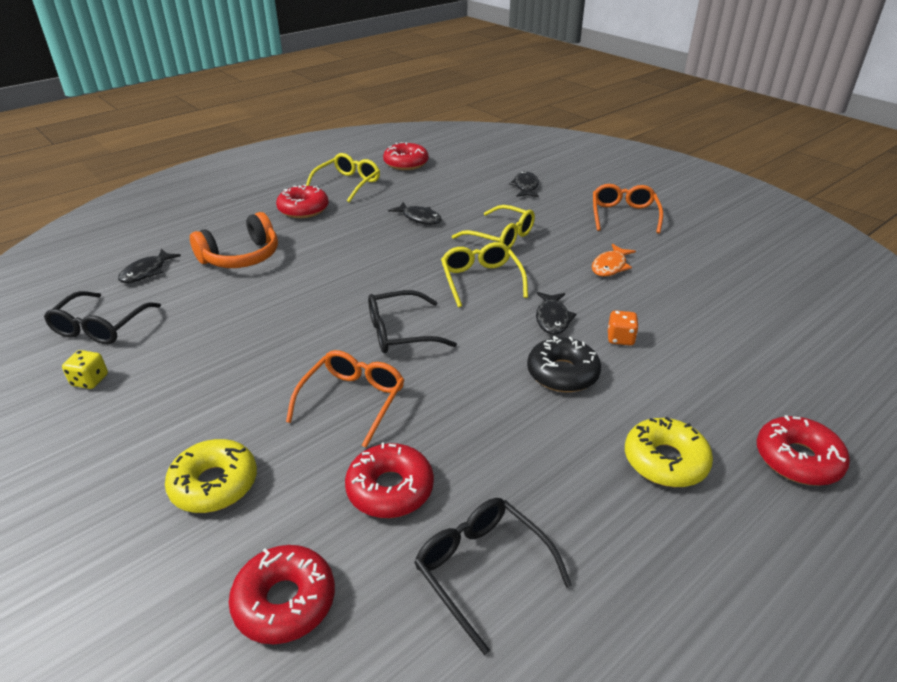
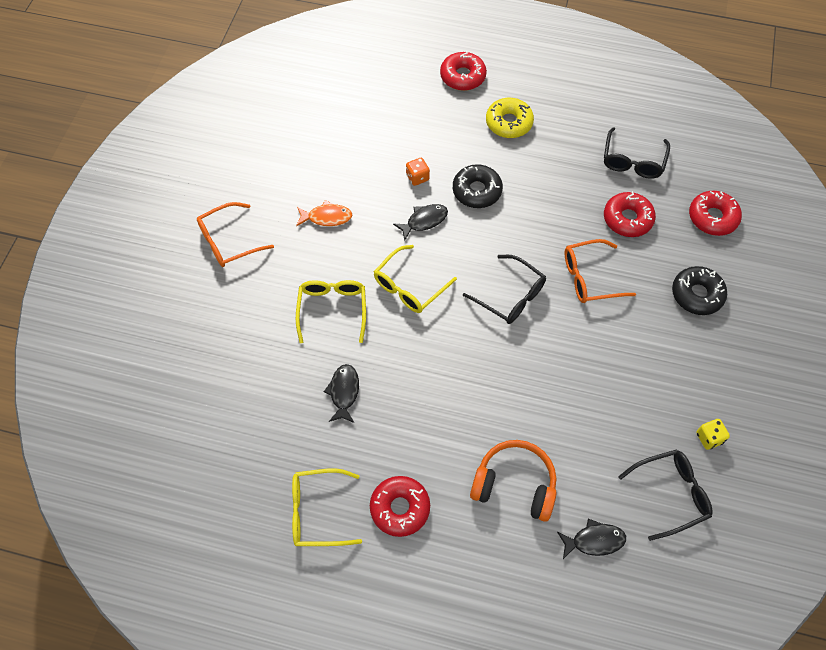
camera: 125 degrees left, 25 degrees up
yellow donut [165,439,257,513] -> black donut [672,266,727,315]
red donut [383,142,429,170] -> none
black fish [509,171,539,197] -> none

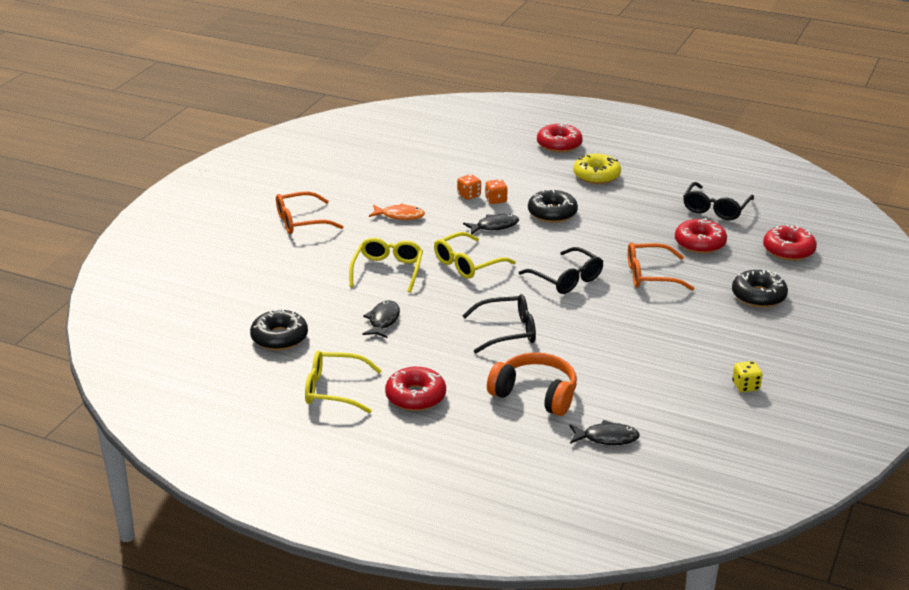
camera: 10 degrees right, 30 degrees down
black glasses [618,449,713,541] -> black glasses moved to [462,294,536,353]
none -> black donut [250,308,308,350]
none -> orange dice [457,174,481,200]

